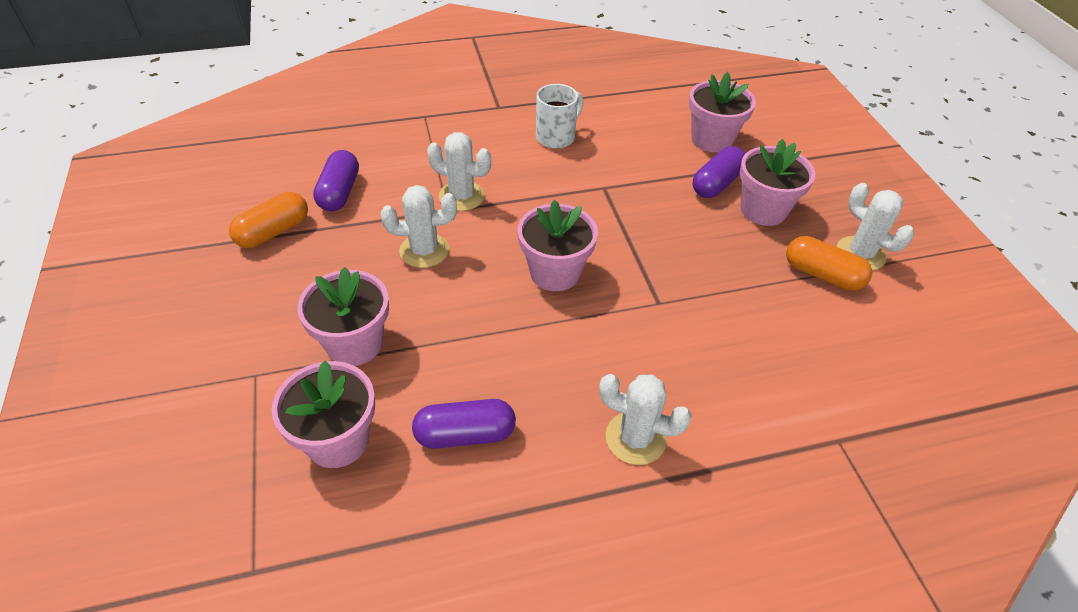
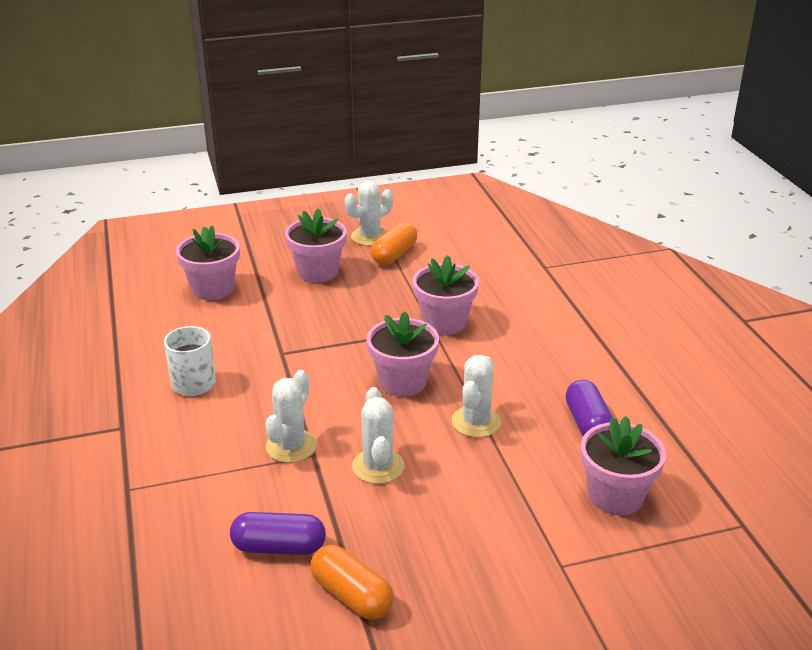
camera: 90 degrees left, 15 degrees down
pink flower pot [297,267,389,366] -> pink flower pot moved to [413,255,479,335]
white cactus [599,374,692,465] -> white cactus moved to [451,355,501,438]
purple capsule [692,146,745,198] -> none

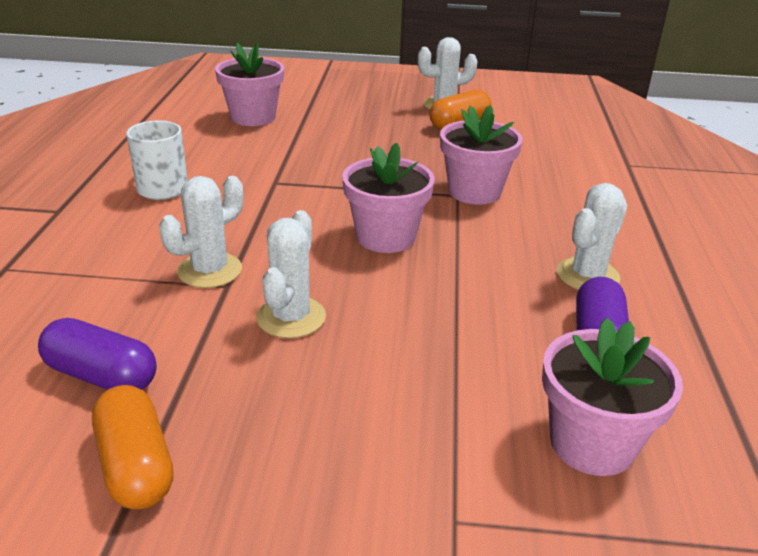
camera: 20 degrees right, 0 degrees up
pink flower pot [285,208,347,283] -> none
white cactus [451,355,501,438] -> white cactus moved to [556,183,627,290]

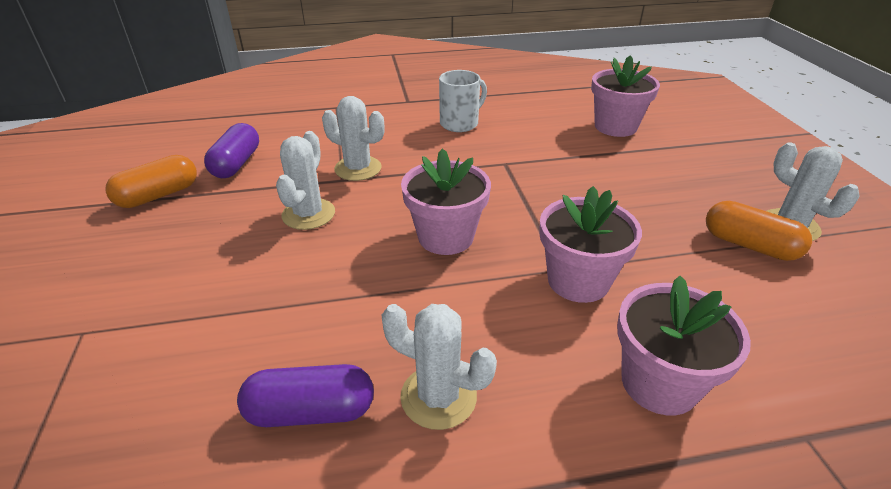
camera: 75 degrees right, 5 degrees up
white cactus [256,210,326,338] -> white cactus turned 75 degrees counterclockwise [276,131,335,230]
pink flower pot [542,318,683,476] -> pink flower pot moved to [617,276,751,416]

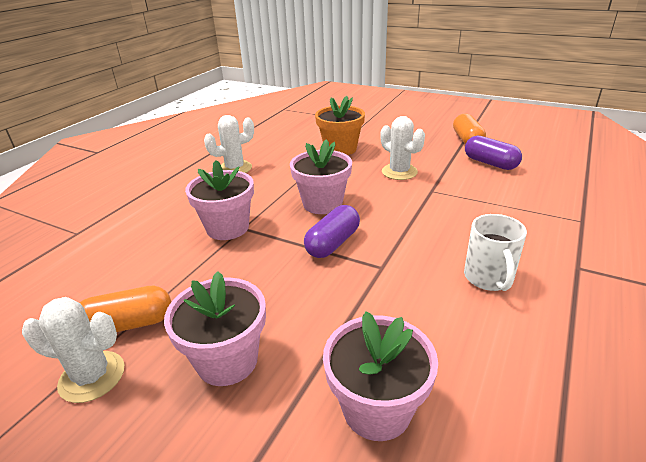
camera: 130 degrees right, 5 degrees down
purple capsule [237,364,374,427] -> purple capsule moved to [304,205,360,258]
white cactus [322,96,384,181] -> none
pink flower pot [617,276,751,416] -> pink flower pot moved to [164,271,266,386]
none -> orange flower pot [315,96,365,155]

